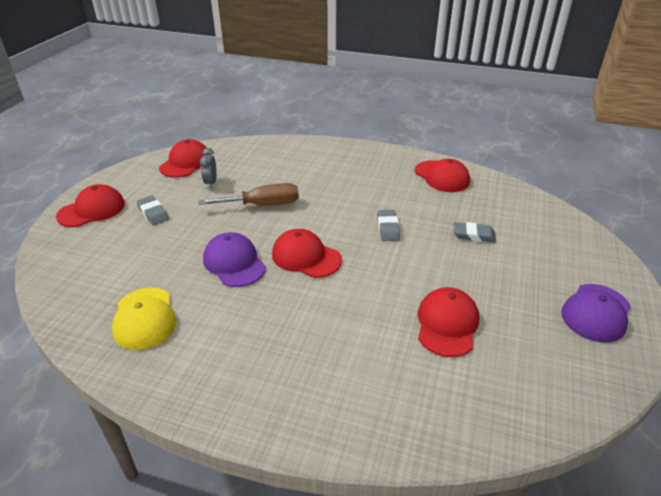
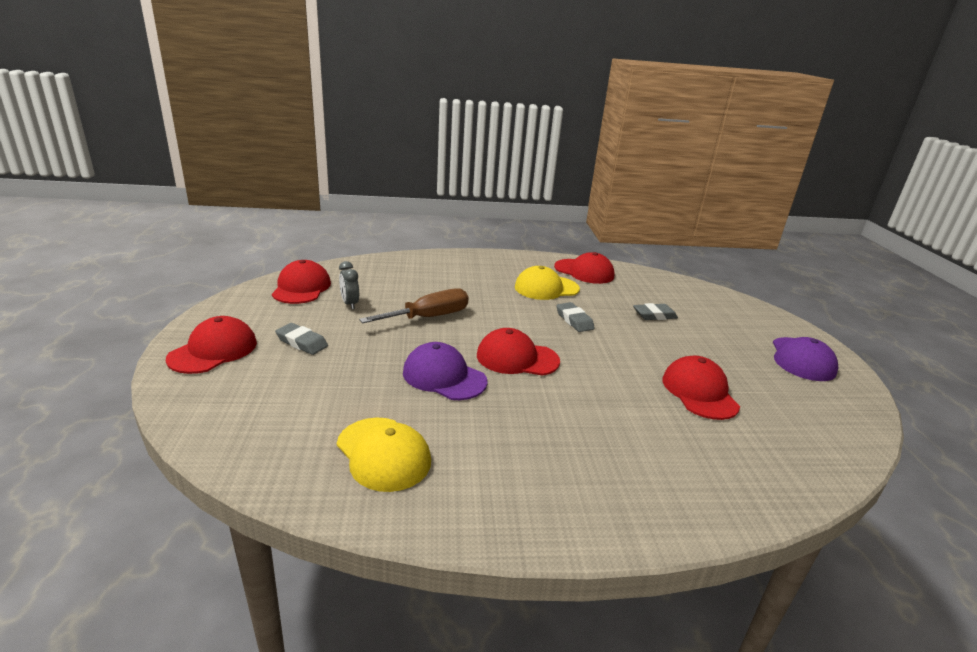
camera: 25 degrees left, 10 degrees down
none -> yellow cap [515,266,580,300]

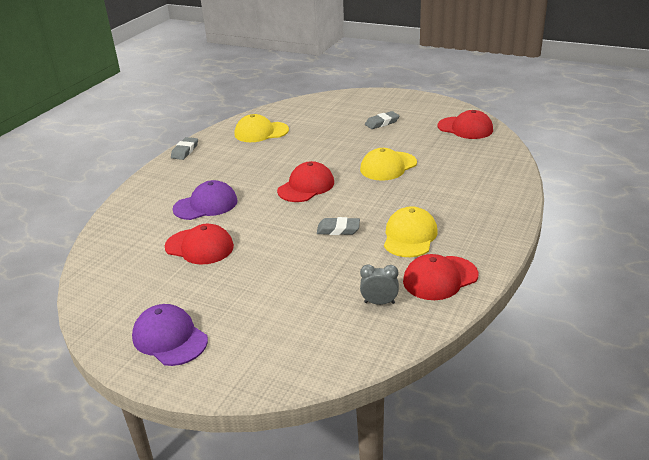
camera: 125 degrees right, 5 degrees up
red cap [166,316,257,374] -> none
grey clock [339,261,359,309] -> grey clock moved to [360,264,399,305]
brown screwdriver [359,288,469,323] -> yellow cap [360,148,417,181]
purple cap [403,342,488,400] -> purple cap moved to [172,180,237,220]
grey eraser [633,303,678,320] -> grey eraser moved to [171,137,198,160]

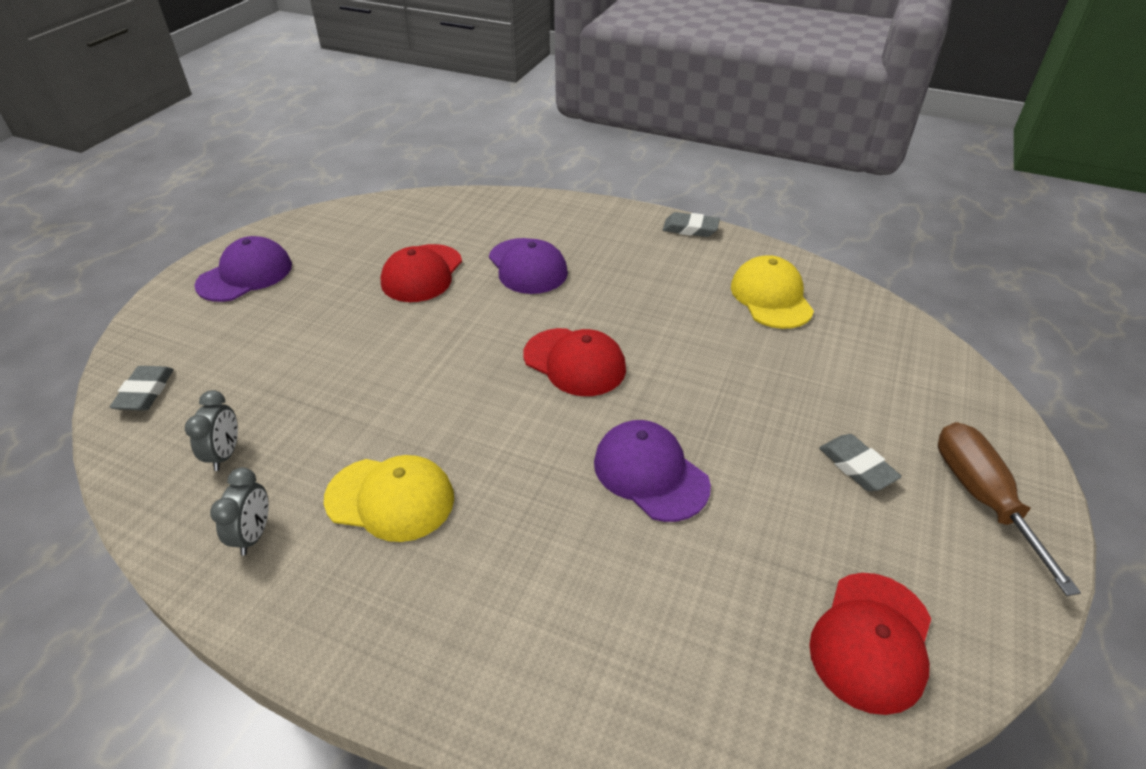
camera: 85 degrees right, 10 degrees up
grey eraser [317,217,360,235] -> grey eraser moved to [110,366,174,411]
yellow cap [360,148,417,181] -> purple cap [594,420,711,522]
red cap [403,254,478,300] -> grey clock [210,467,269,556]
none -> brown screwdriver [938,422,1081,596]

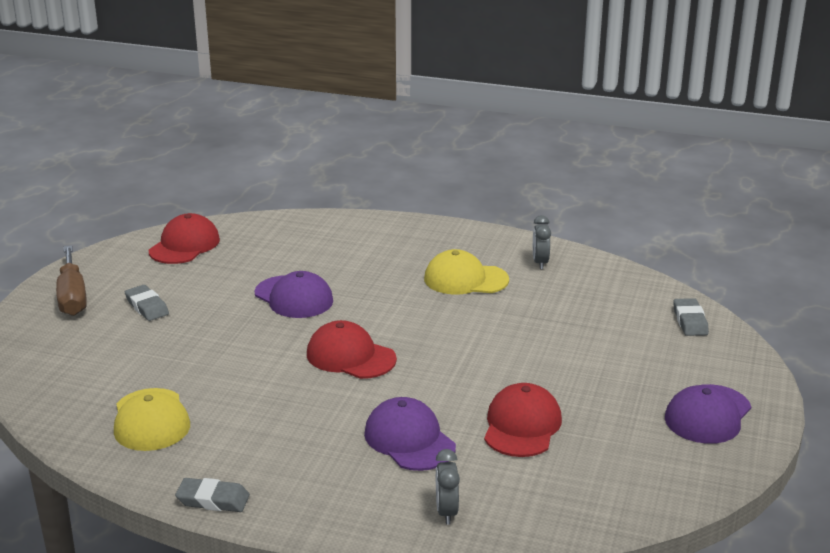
camera: 175 degrees right, 15 degrees down
grey clock [185,390,238,471] -> grey clock moved to [436,449,460,525]

